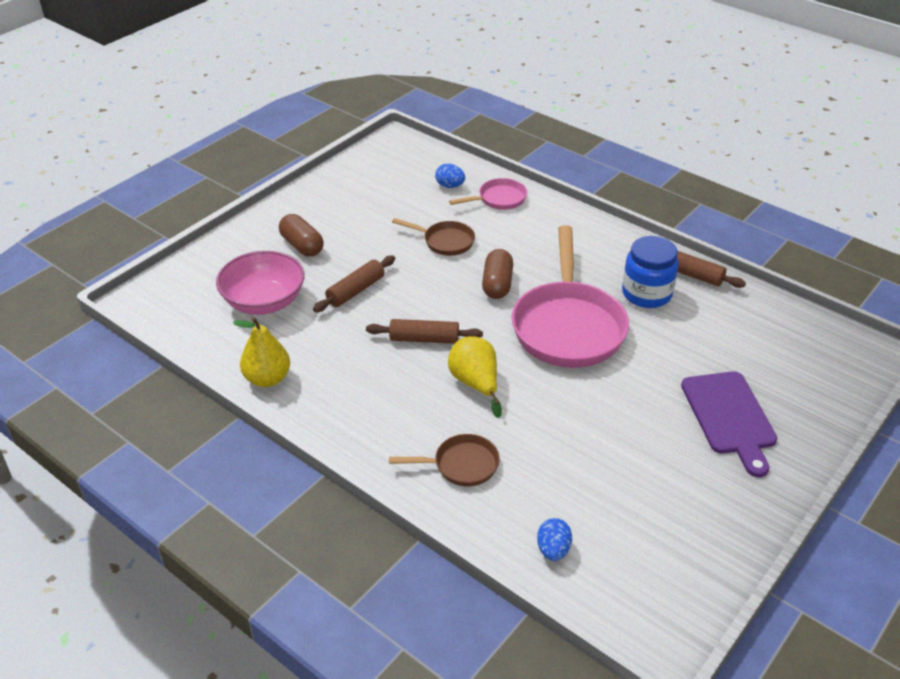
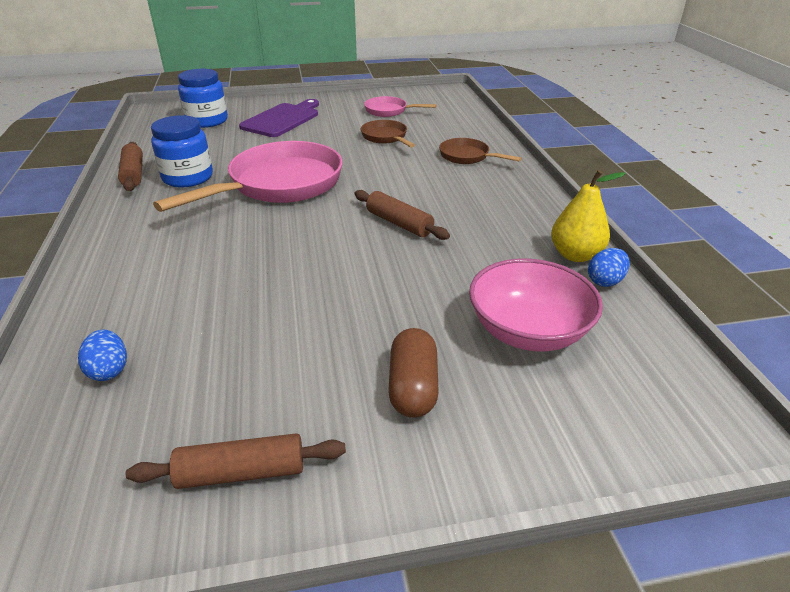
camera: 140 degrees left, 5 degrees down
brown rolling pin [313,255,395,312] -> brown rolling pin moved to [126,433,346,489]
brown pan [392,218,475,256] -> brown pan moved to [361,120,415,148]
yellow pear [448,336,502,418] -> none
pink pan [449,178,527,210] -> pink pan moved to [364,96,436,117]
brown capsule [482,249,513,299] -> none
blue egg [537,518,572,561] -> blue egg moved to [588,248,630,287]
none -> blue jar [178,69,228,128]

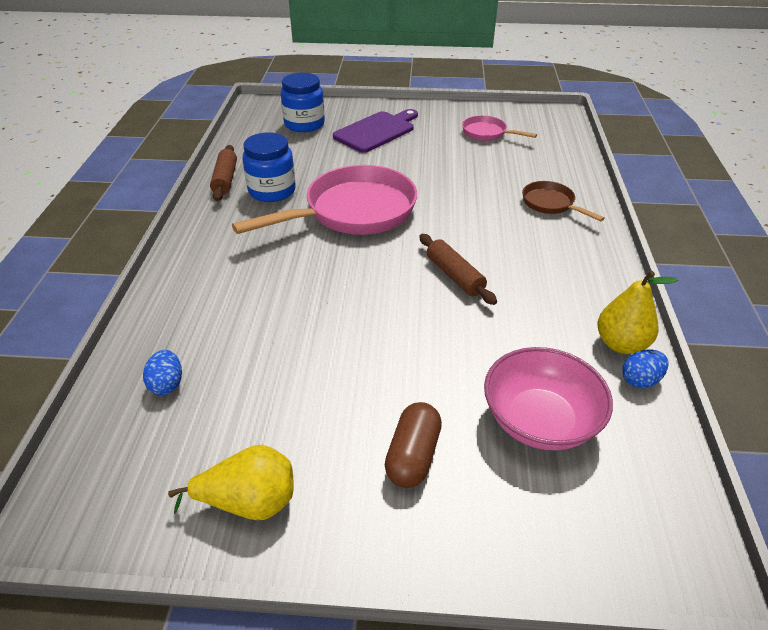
camera: 15 degrees right, 5 degrees up
brown rolling pin [126,433,346,489] -> yellow pear [168,445,294,520]
brown pan [361,120,415,148] -> none

